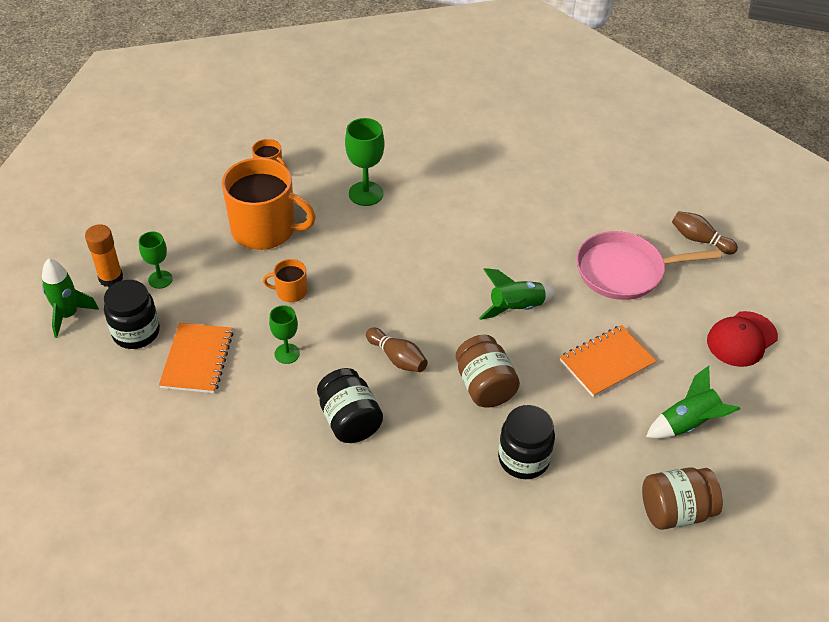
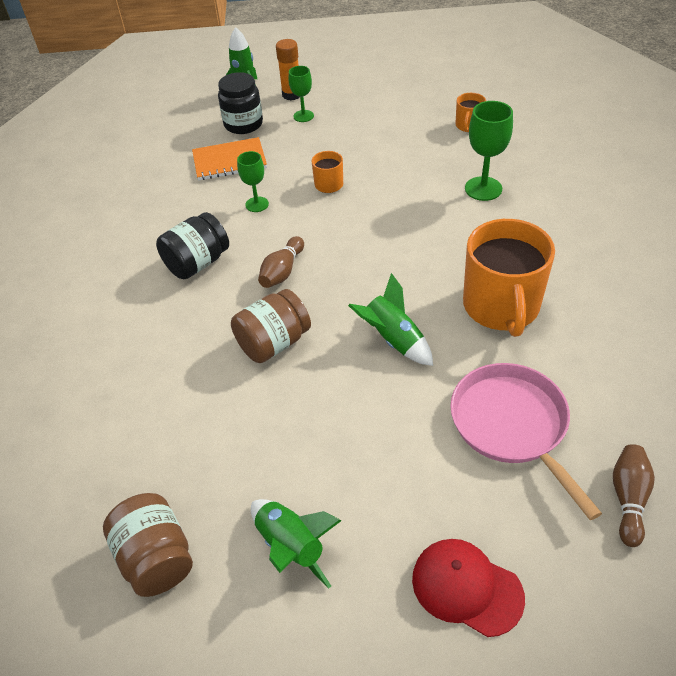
camera: 75 degrees right, 0 degrees up
orange mug [222,158,316,250] -> orange mug moved to [463,219,555,337]
black jar [498,405,555,479] -> none
orange notebook [560,325,657,397] -> none

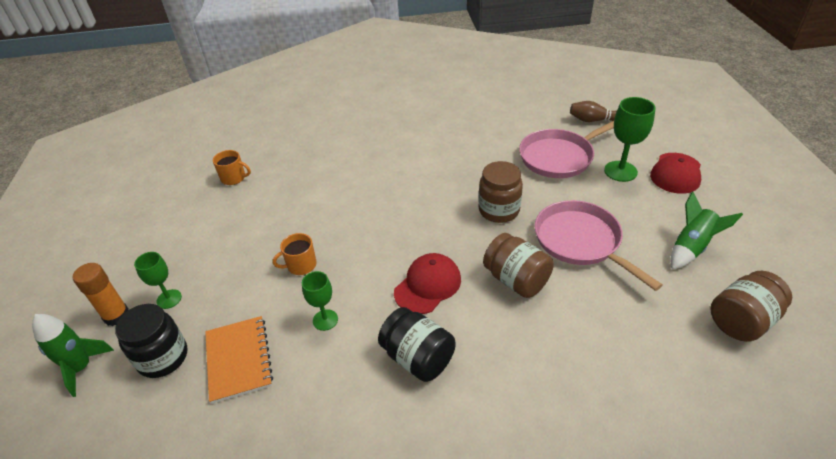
camera: 95 degrees left, 5 degrees down
brown bowling pin [258,236,304,288] -> red cap [394,253,461,314]
green rocket [348,273,433,366] -> brown jar [478,161,523,223]
orange mug [463,219,555,337] -> none
green goblet [465,101,513,201] -> green goblet moved to [604,97,656,182]
none -> pink pan [535,200,662,291]

